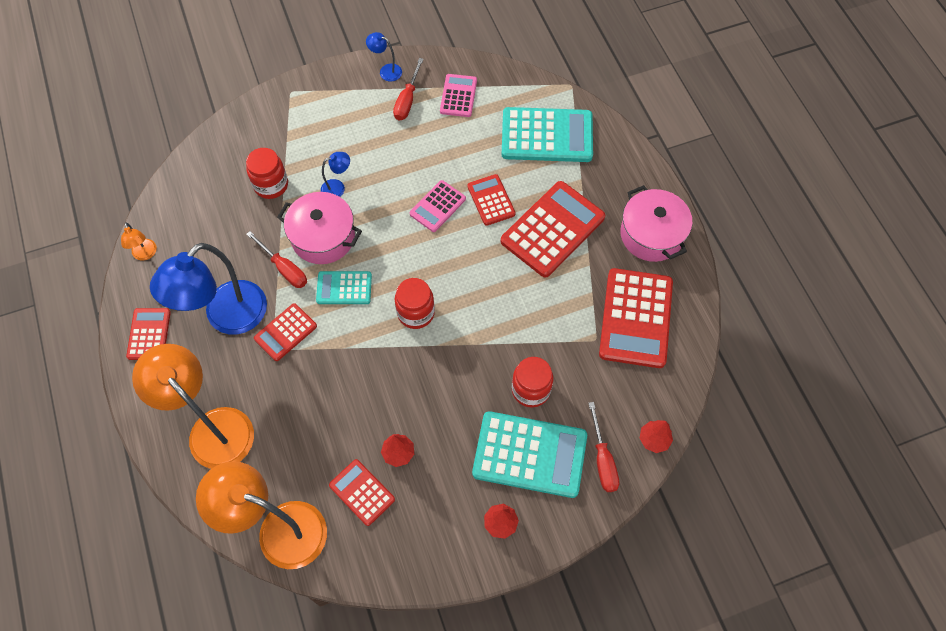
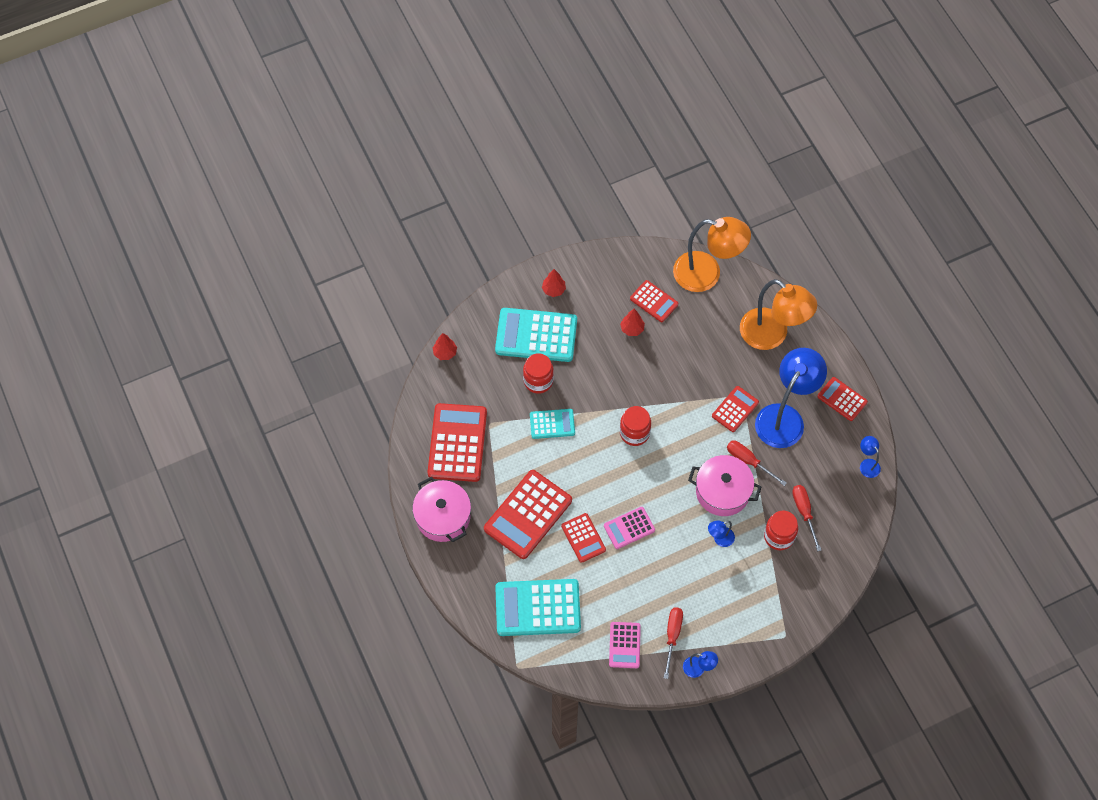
camera: 175 degrees right, 0 degrees up
orange lamp [121,222,157,260] -> blue lamp [860,436,881,478]
red calculator [126,308,171,360] -> red calculator turned 135 degrees clockwise [817,377,868,421]
turquoise calculator [316,271,372,304] -> turquoise calculator moved to [530,409,575,439]
pink calculator [410,180,466,232] -> pink calculator turned 150 degrees counterclockwise [604,507,655,549]
red screwdriver [588,402,619,492] -> red screwdriver moved to [792,485,822,551]

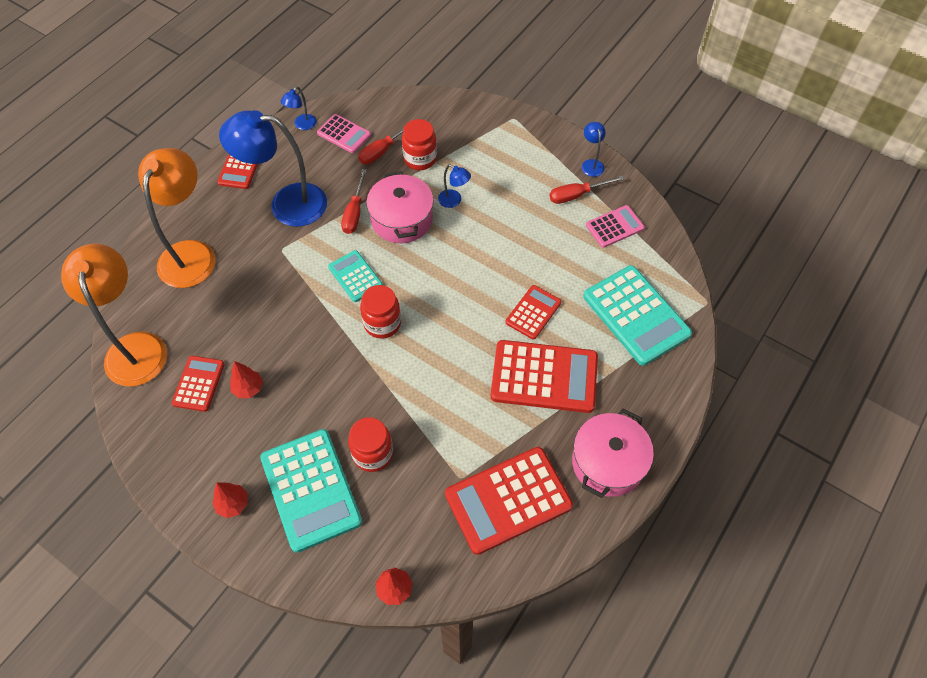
camera: 120 degrees left, 5 degrees down
turquoise calculator [530,409,575,439] -> turquoise calculator moved to [328,250,383,302]
pink calculator [604,507,655,549] -> pink calculator moved to [317,114,371,153]
red calculator [712,386,759,432] -> none

